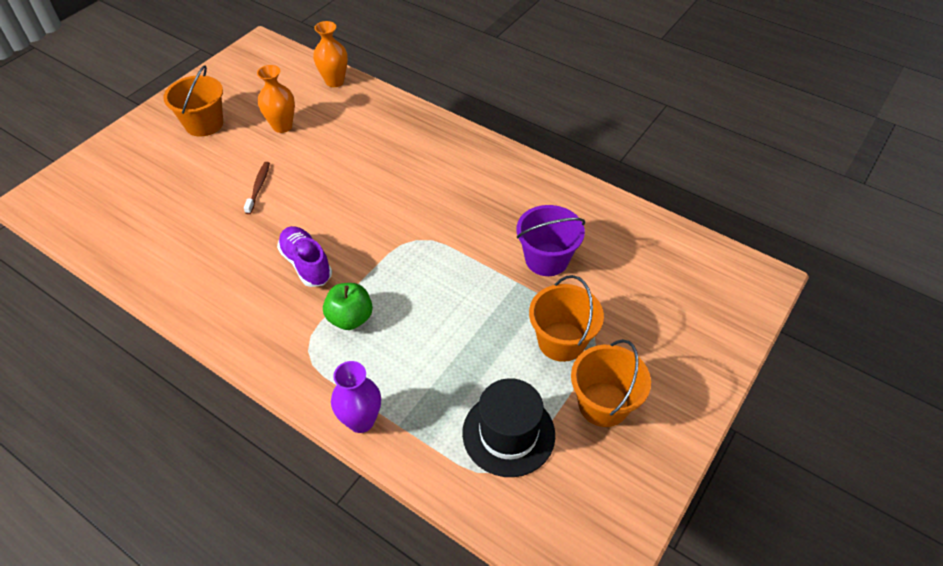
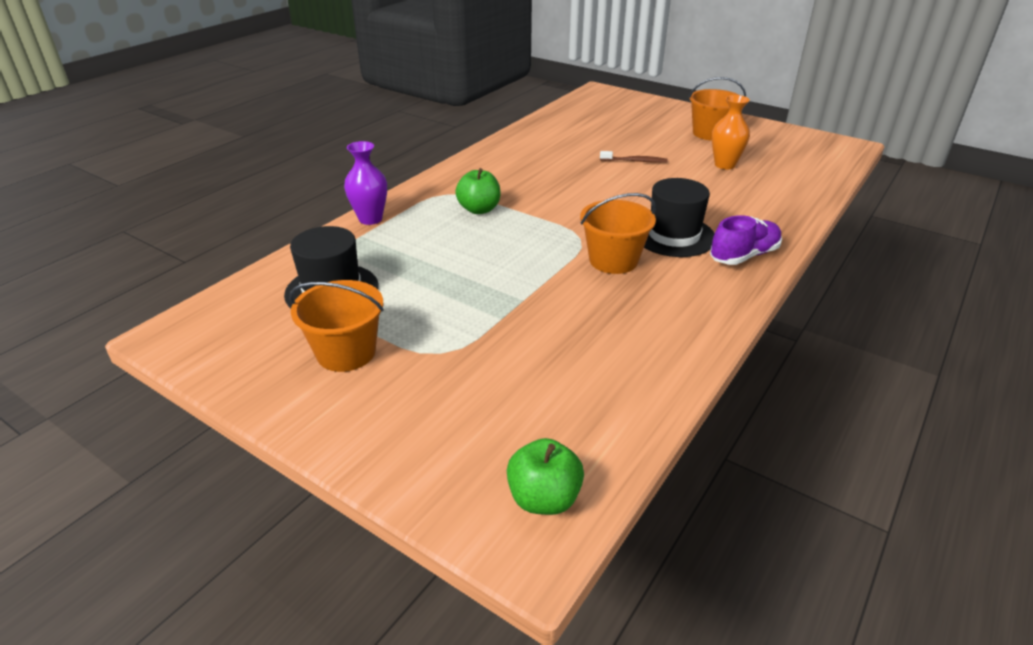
camera: 90 degrees right, 15 degrees down
purple shoe [277,226,332,287] -> purple shoe moved to [710,215,782,265]
orange vase [313,21,348,87] -> none
purple bucket [517,205,585,276] -> none
orange bucket [529,275,604,362] -> orange bucket moved to [580,193,656,274]
none -> green apple [507,438,584,515]
none -> black hat [644,178,715,257]

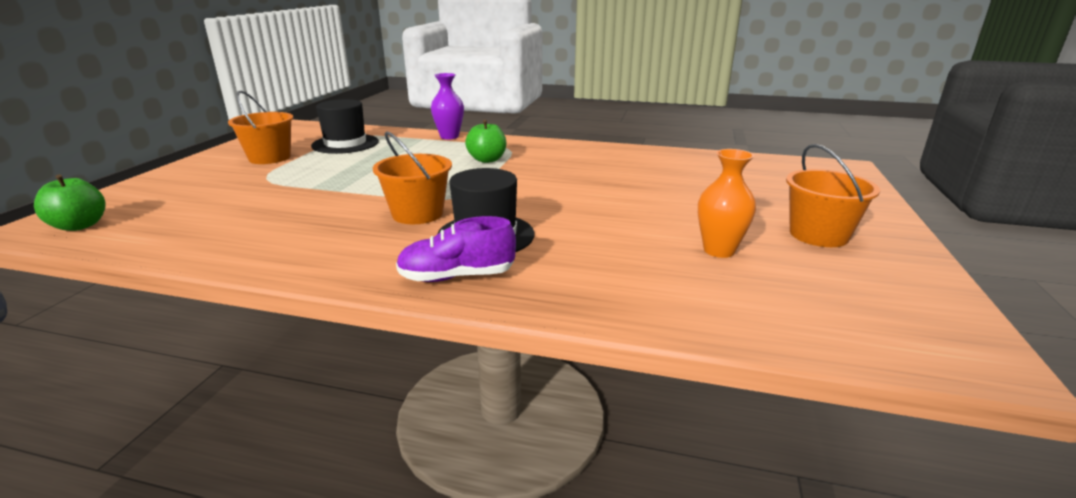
camera: 70 degrees right, 10 degrees down
brown toothbrush [600,151,668,163] -> none
purple shoe [710,215,782,265] -> purple shoe turned 135 degrees clockwise [396,216,516,282]

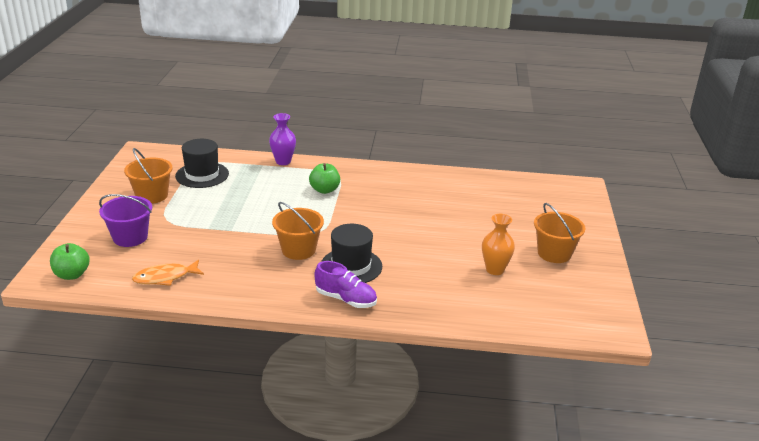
camera: 10 degrees left, 5 degrees up
purple shoe [396,216,516,282] -> purple shoe turned 135 degrees counterclockwise [315,261,377,308]
none -> purple bucket [99,194,152,247]
none -> orange fish [132,260,204,286]

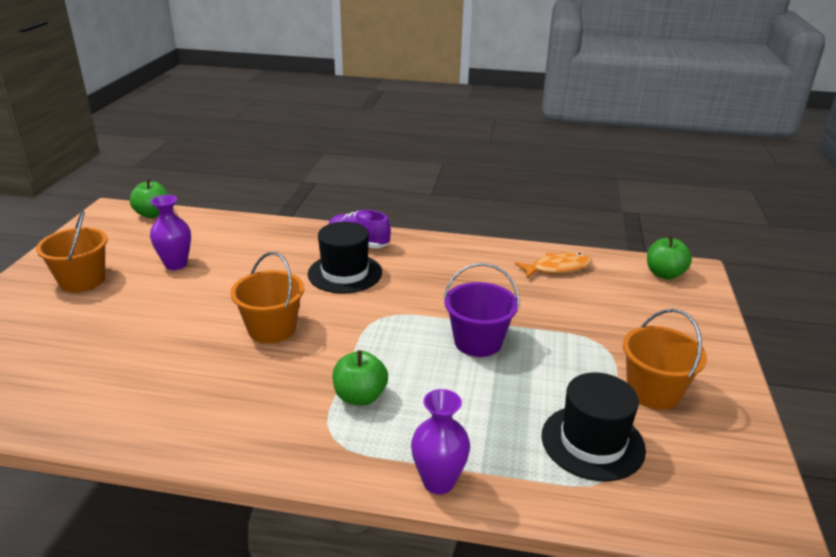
camera: 175 degrees left, 0 degrees up
purple bucket [99,194,152,247] -> purple bucket moved to [444,263,519,357]
orange bucket [272,202,324,260] -> orange bucket moved to [231,252,304,343]
orange vase [482,214,515,275] -> purple vase [150,195,191,270]
none -> green apple [130,179,169,218]

